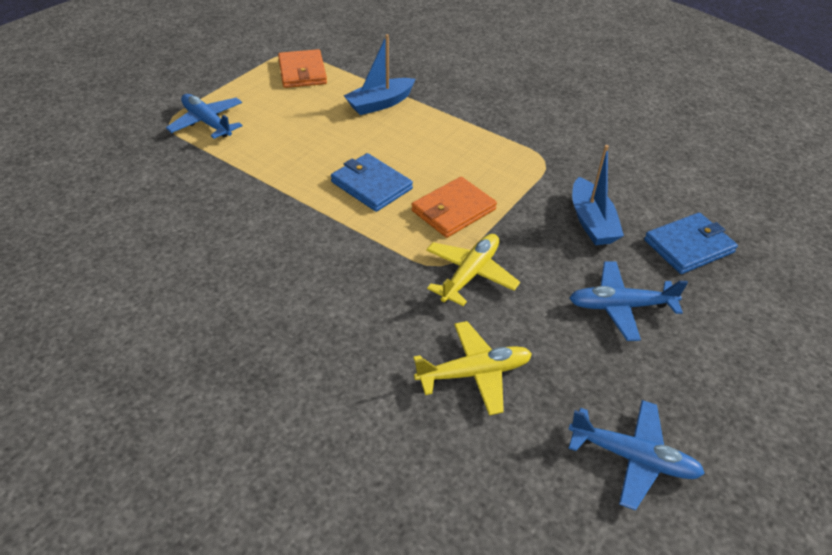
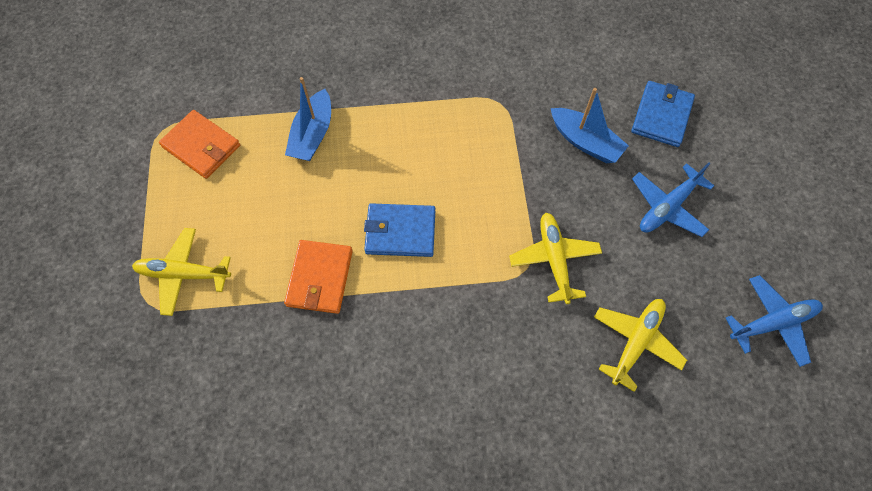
camera: 40 degrees left, 20 degrees up
blue plane [166,94,242,139] -> yellow plane [132,228,231,316]
orange wallet [411,177,497,238] -> orange wallet moved to [284,240,353,314]

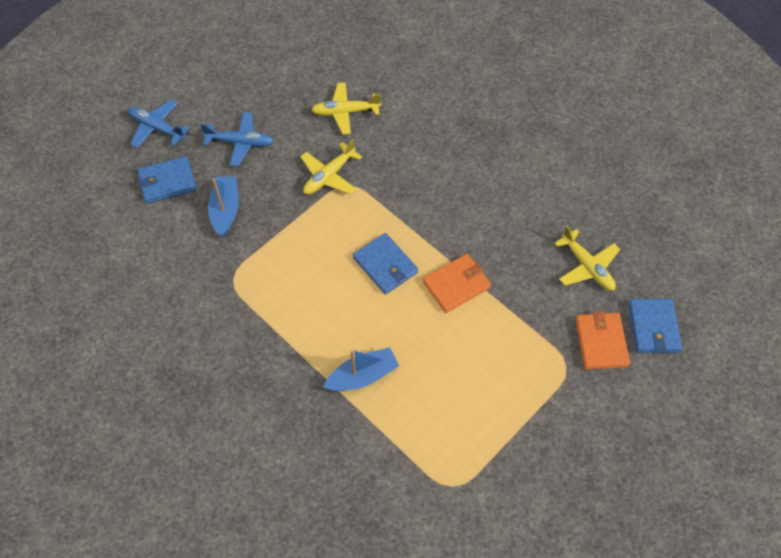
camera: 130 degrees left, 5 degrees down
yellow plane [132,228,231,316] -> yellow plane moved to [554,226,620,291]
orange wallet [159,110,240,179] -> orange wallet moved to [575,311,630,370]
blue plane [726,275,823,367] -> blue plane moved to [128,99,190,148]
none -> blue wallet [628,299,682,353]

